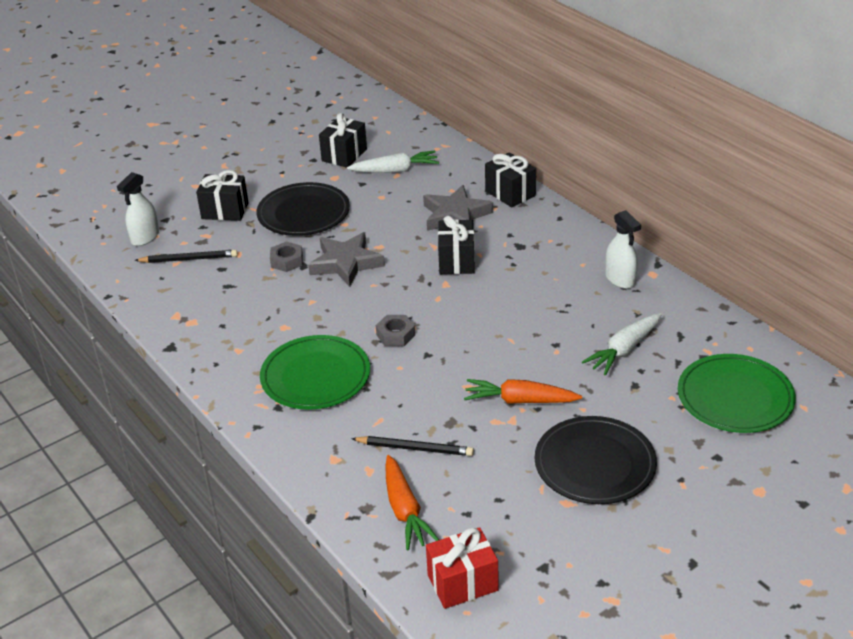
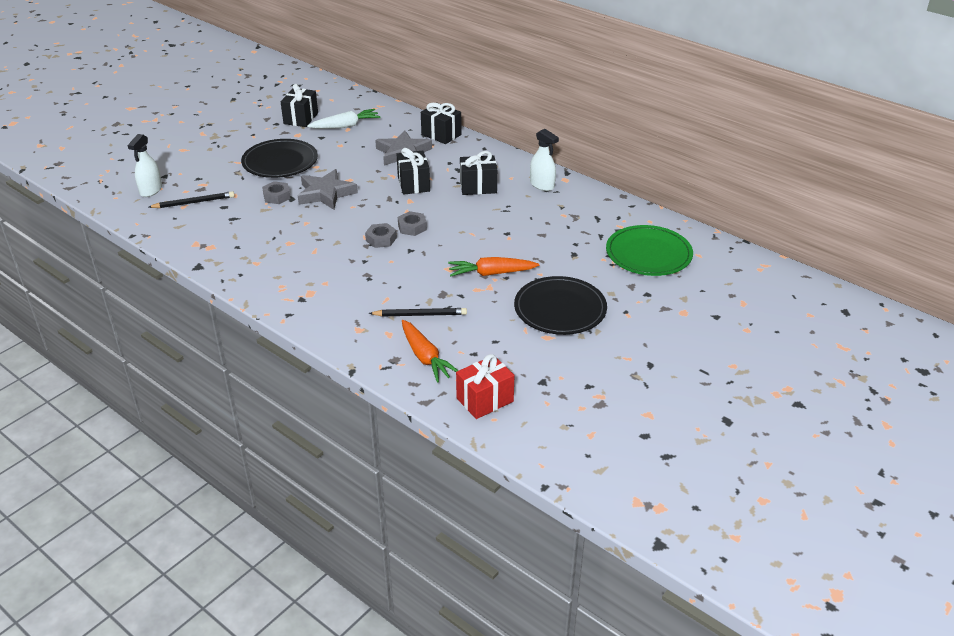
camera: 15 degrees left, 0 degrees up
black gift [196,170,249,221] -> black gift moved to [460,151,497,195]
green plate [260,335,370,410] -> none
white carrot [582,313,662,375] -> none
none -> grey nut [398,211,427,236]

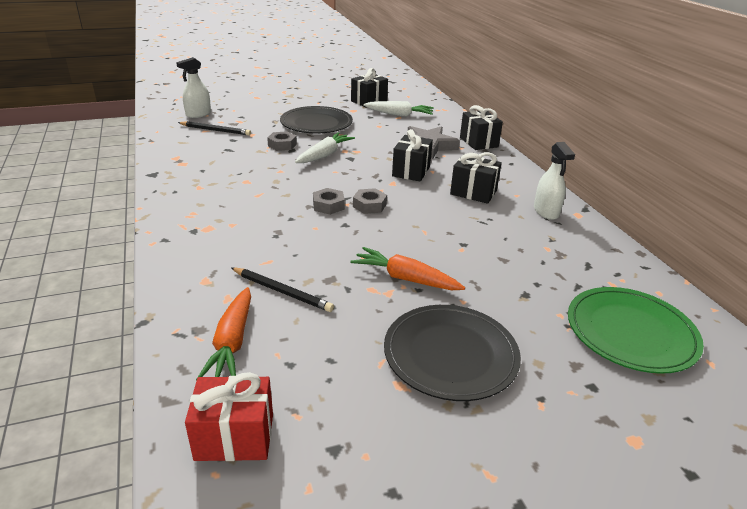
camera: 30 degrees right, 5 degrees down
grey star [298,169,358,210] -> white carrot [295,133,355,163]

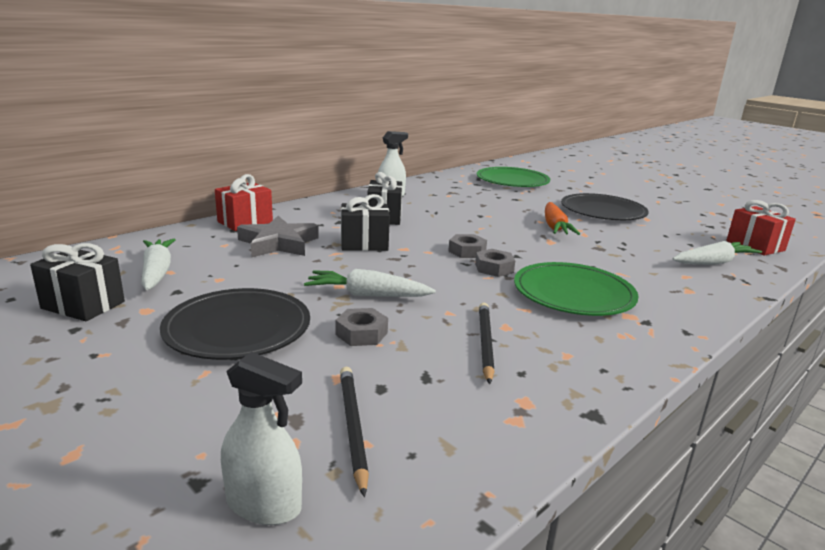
camera: 115 degrees left, 10 degrees down
orange carrot [196,287,251,381] -> white carrot [673,241,762,265]
black pencil [231,267,334,312] -> black pencil moved to [479,303,495,384]
black gift [460,105,503,150] -> red gift [215,174,273,231]
none -> green plate [514,262,639,316]

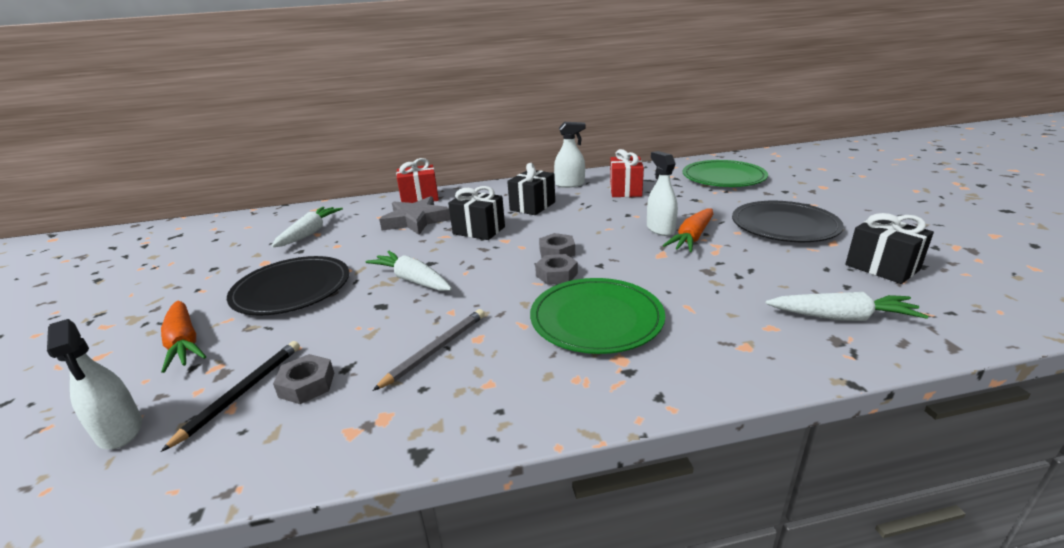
camera: 35 degrees right, 5 degrees up
black gift [30,243,125,321] -> black gift moved to [845,213,934,284]
grey nut [335,308,388,346] -> grey nut moved to [273,354,334,404]
black pencil [479,303,495,384] -> grey pencil [373,309,485,391]
red gift [726,200,796,255] -> red gift moved to [610,149,644,197]
none -> orange carrot [161,301,206,373]
none -> white spray bottle [647,151,678,236]

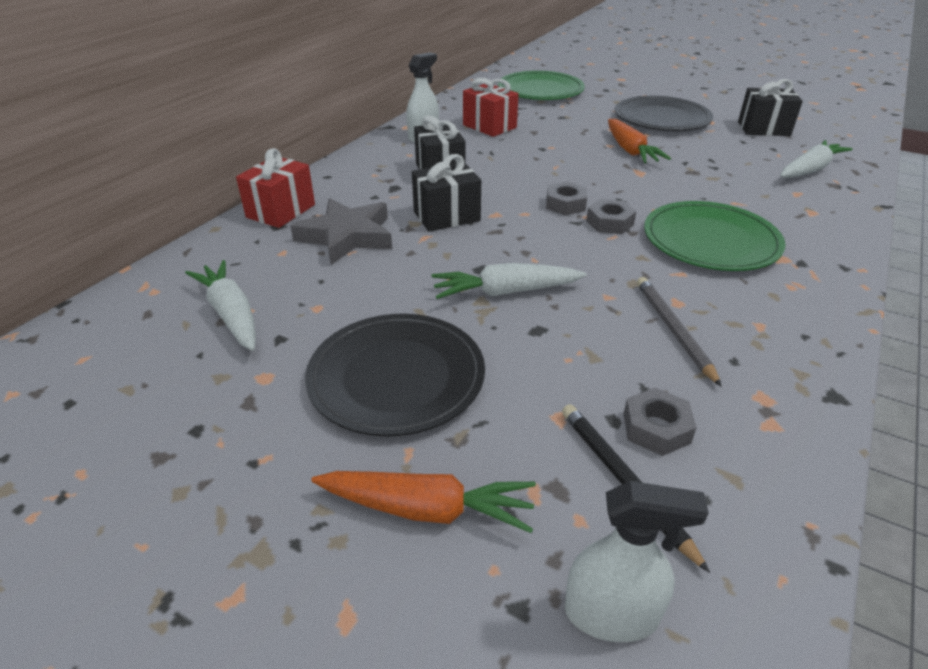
camera: 50 degrees left, 10 degrees up
white spray bottle [647,151,678,236] -> none

